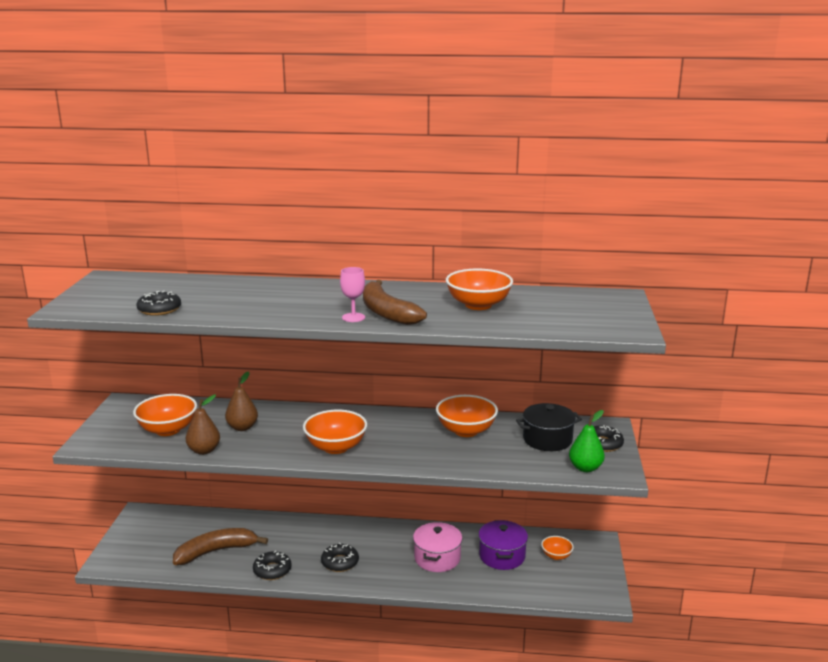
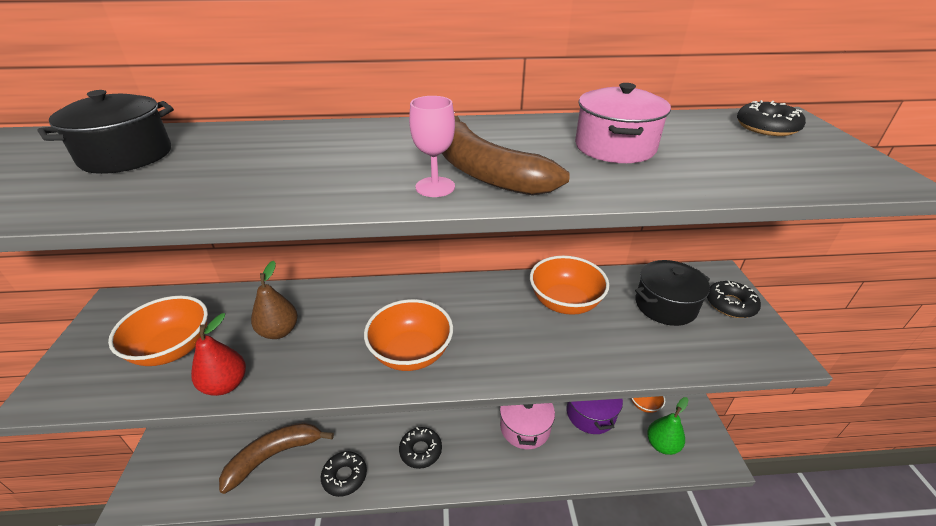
camera: 10 degrees left, 15 degrees up
black donut [136,291,181,316] -> black donut moved to [737,100,806,136]
brown pear [186,395,220,455] -> red pear [191,313,246,396]
orange bowl [446,269,513,310] -> pink pot [575,83,671,163]
green pear [569,410,605,472] -> green pear moved to [647,397,688,455]
none -> black pot [38,90,174,174]

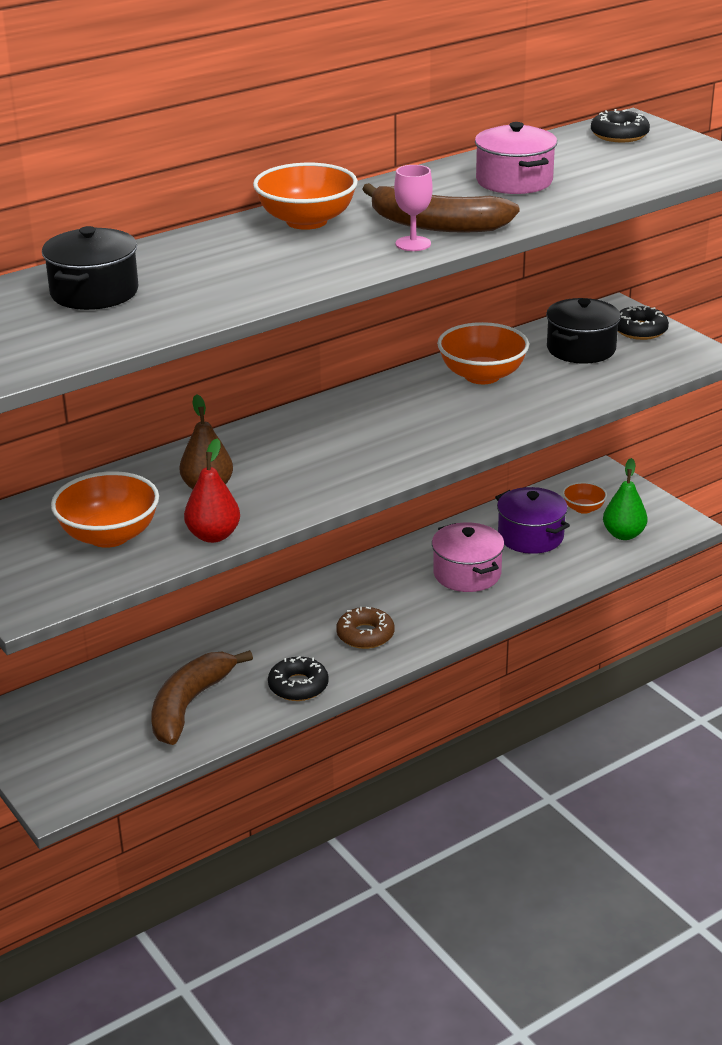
camera: 30 degrees left, 5 degrees down
orange bowl [364,299,453,371] -> orange bowl moved to [253,163,358,230]
black donut [399,427,442,469] -> brown donut [336,607,394,649]

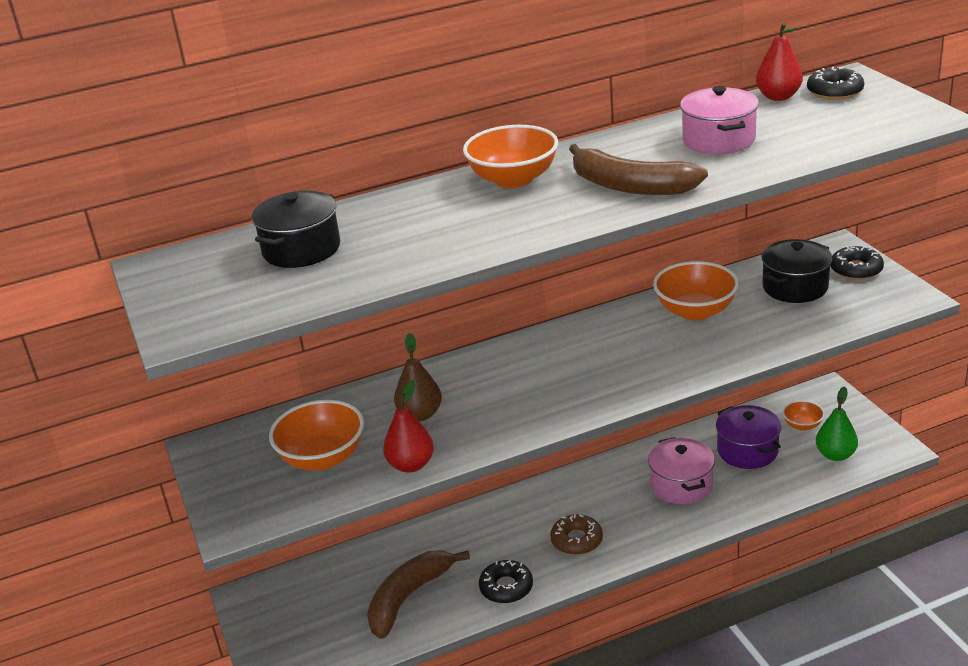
camera: 15 degrees right, 0 degrees up
pink goblet [394,165,433,251] -> none
none -> red pear [756,22,803,101]

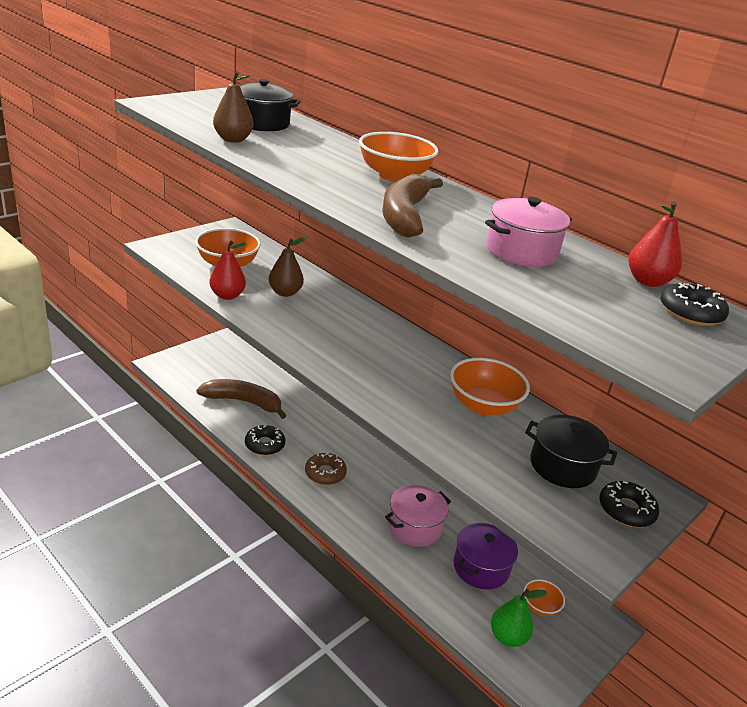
camera: 60 degrees right, 0 degrees up
none -> brown pear [213,71,253,143]

